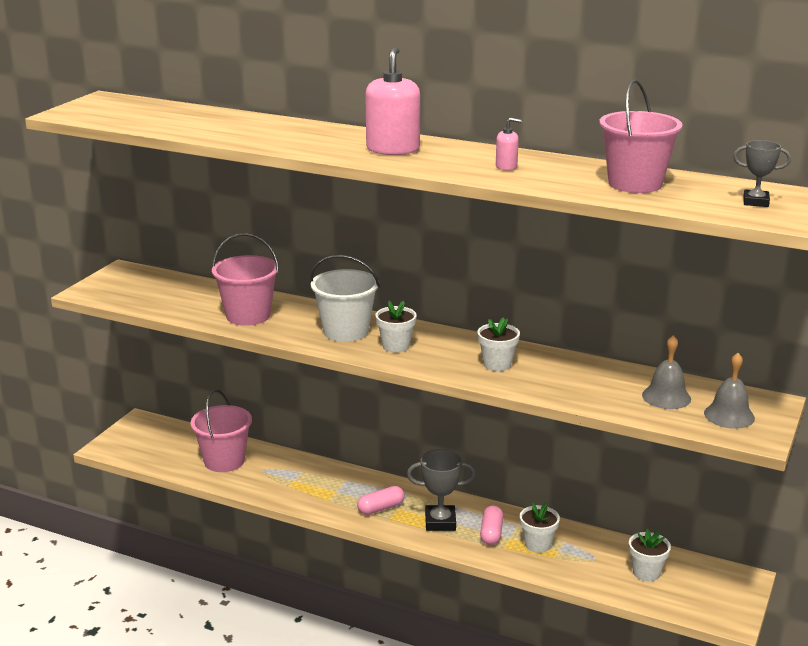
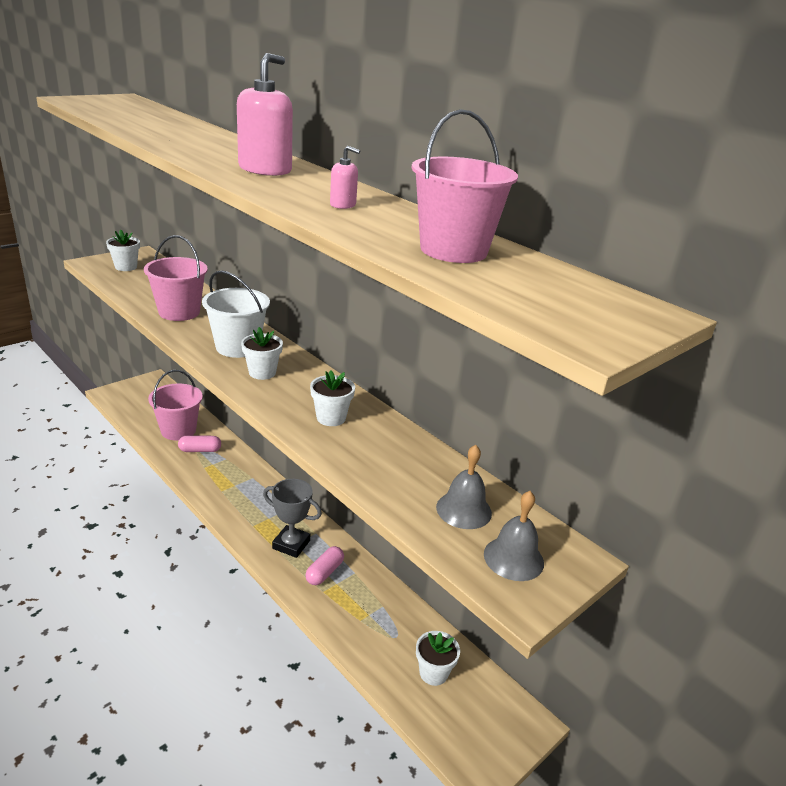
camera: 20 degrees right, 5 degrees up
pink capsule [357,486,405,515] -> pink capsule moved to [178,436,221,452]
white flower pot [520,502,560,553] -> white flower pot moved to [106,230,140,271]
grey trophy [733,140,791,207] -> none

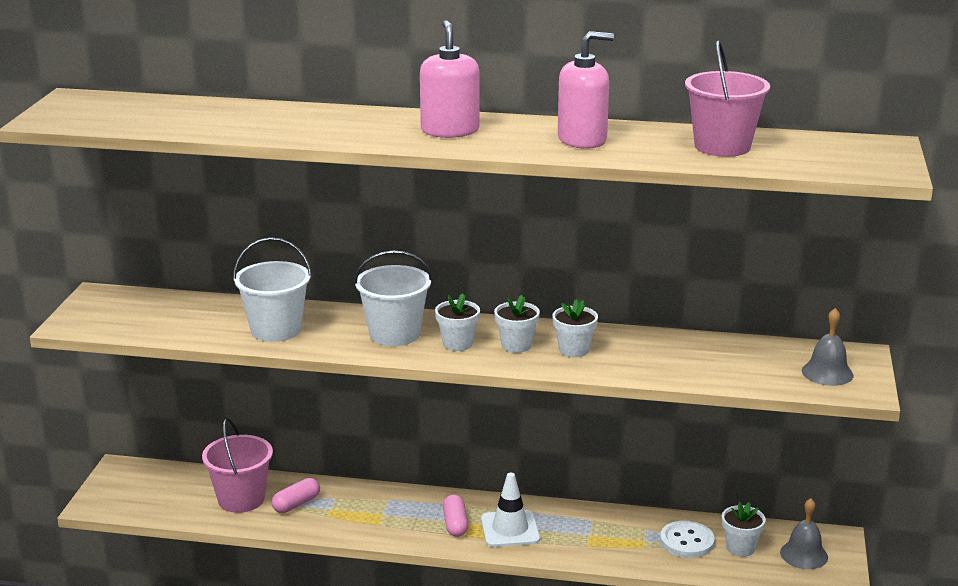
camera: 35 degrees left, 5 degrees down
white flower pot [106,230,140,271] -> white flower pot moved to [494,295,540,353]
pink bucket [144,235,208,321] -> white bucket [233,237,312,342]
grey trophy [263,479,322,558] -> white traffic cone [481,473,540,547]
pink capsule [306,546,344,585] -> pink capsule moved to [443,494,468,537]
pink soap dispenser [330,146,360,209] -> pink soap dispenser [558,31,614,149], size x2.06
grey bell [436,445,492,529] -> grey bell moved to [780,498,828,569]
none -> white button [660,521,715,558]

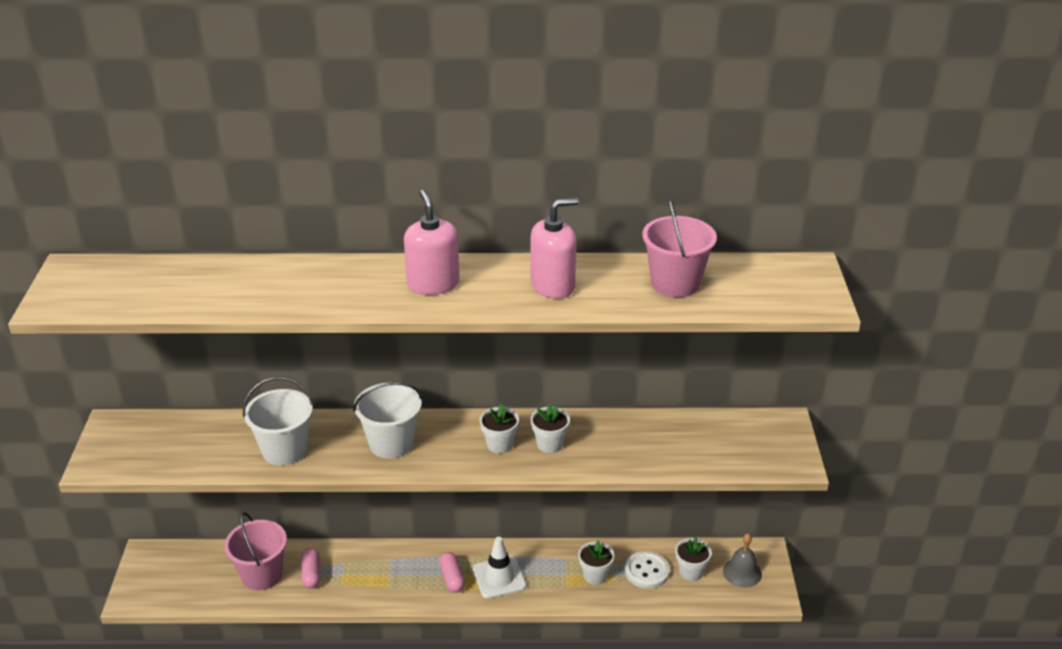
camera: 10 degrees left, 10 degrees up
pink capsule [272,478,320,513] -> pink capsule turned 45 degrees counterclockwise [301,548,321,589]
white flower pot [435,293,480,351] -> white flower pot moved to [578,540,614,585]
grey bell [802,308,853,386] -> none

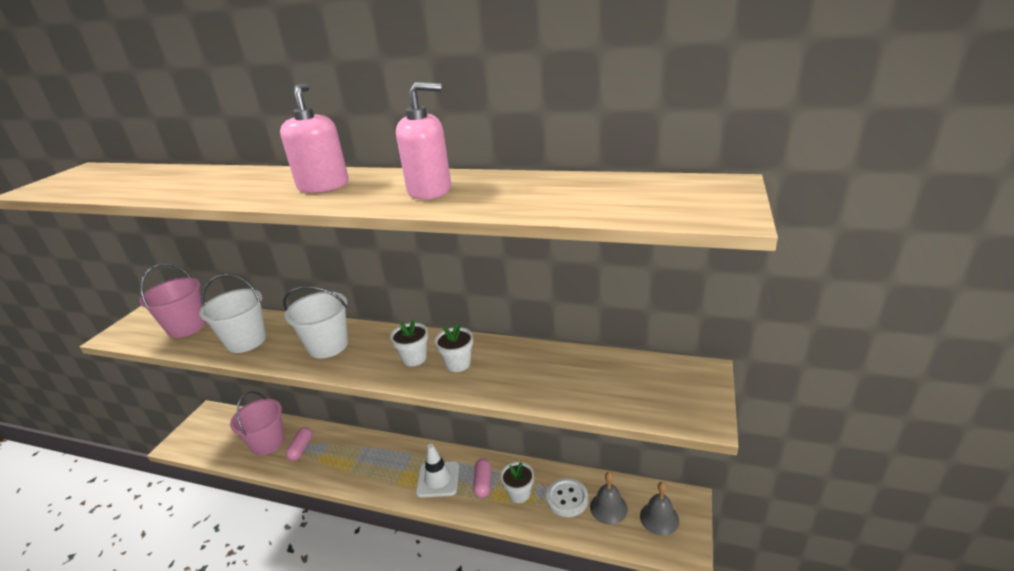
camera: 20 degrees right, 5 degrees down
pink capsule [439,552,465,593] -> pink capsule moved to [473,459,491,498]
pink bucket [642,197,717,297] -> pink bucket moved to [139,263,206,338]
white flower pot [675,537,712,581] -> grey bell [590,472,628,524]

